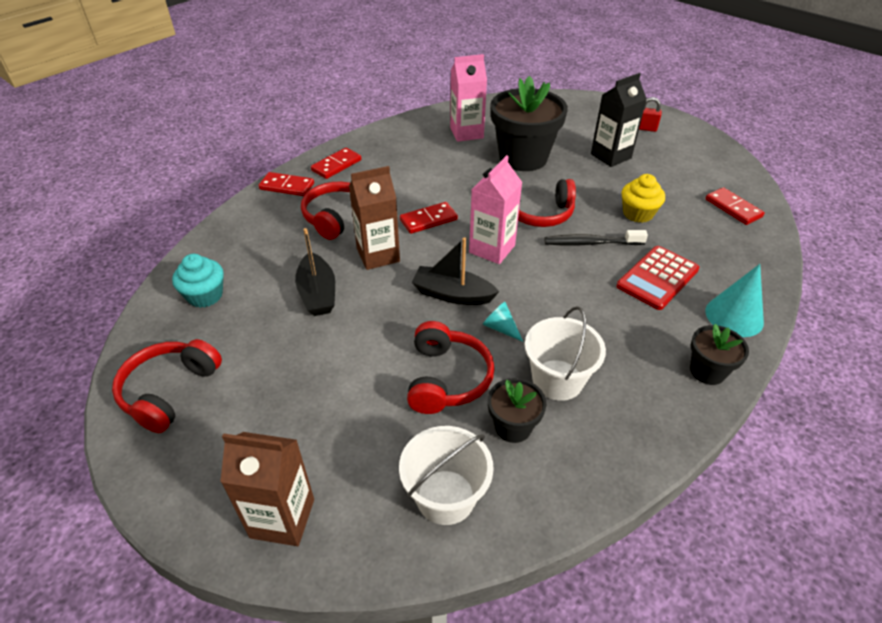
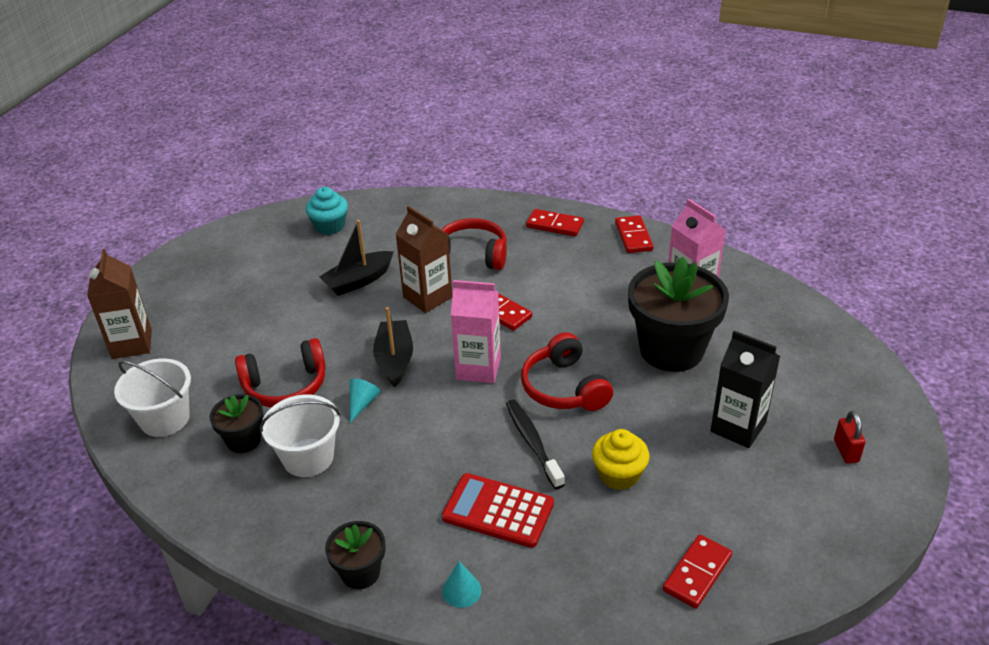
camera: 70 degrees right, 5 degrees down
red headphones [112,339,222,433] -> none
red domino [259,172,314,196] -> red domino moved to [615,215,653,253]
turquoise cone [705,264,764,337] -> turquoise cone [442,561,481,608], size x0.56

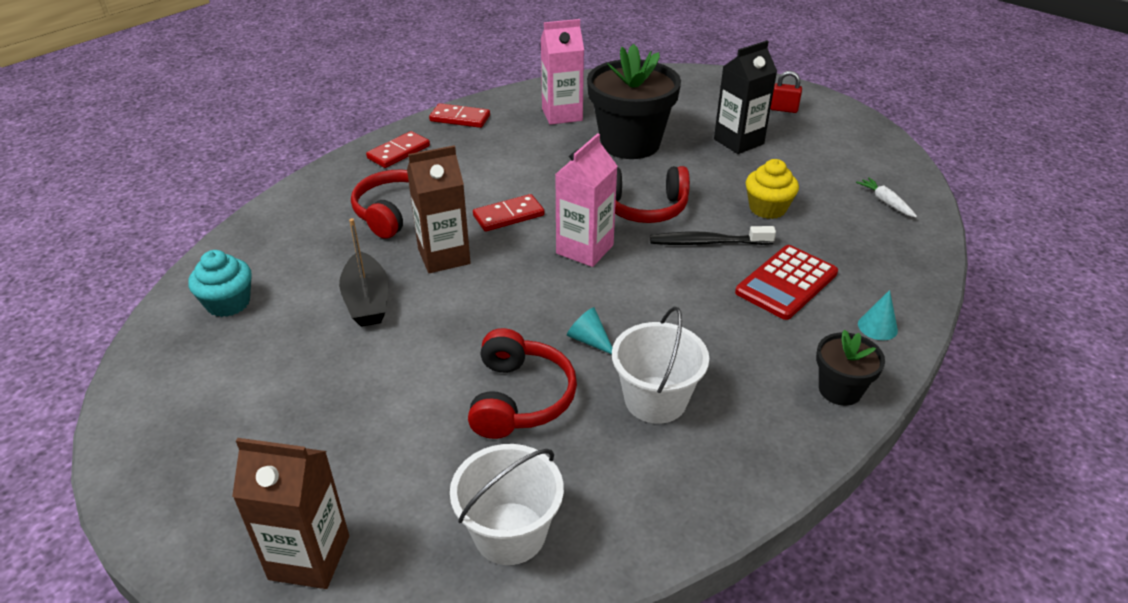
camera: 70 degrees left, 0 degrees up
black flower pot [209,394,263,453] -> none
black boat [373,307,413,387] -> none
red domino [663,535,732,609] -> white carrot [856,177,917,217]

